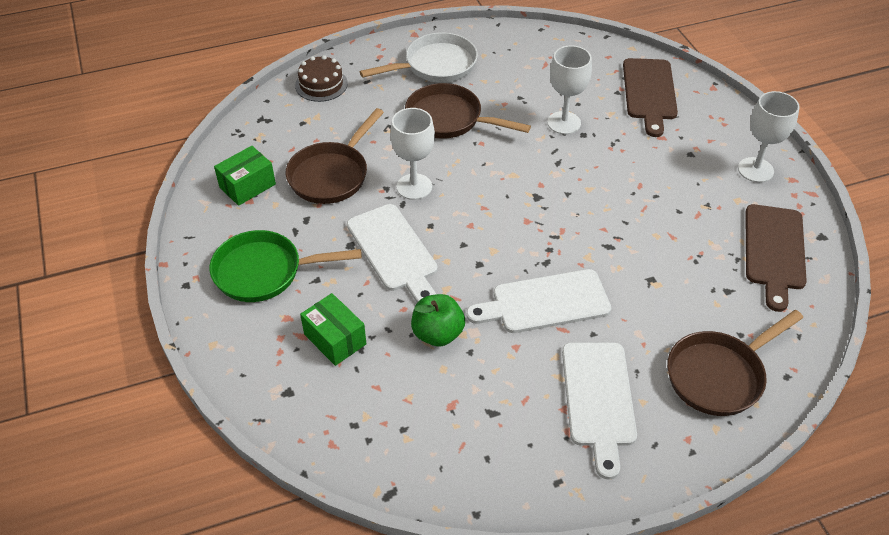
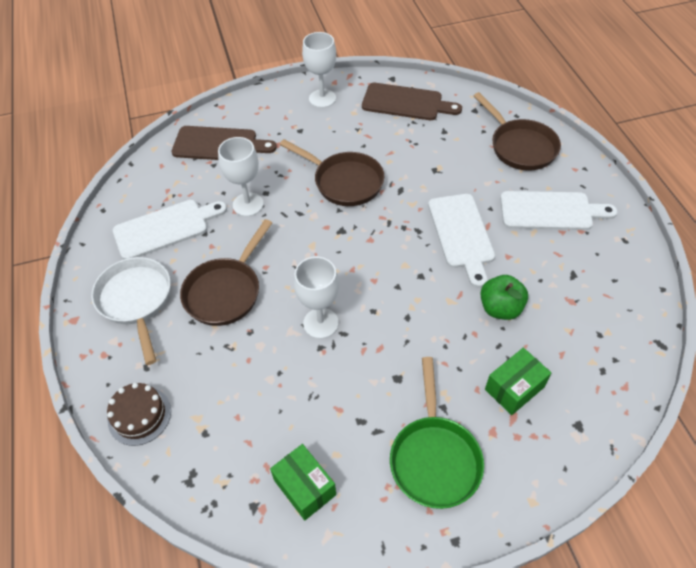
camera: 85 degrees left, 5 degrees up
brown pan [286,108,384,204] -> brown pan moved to [280,139,384,206]
white cutting board [347,204,438,303] -> white cutting board moved to [113,200,227,259]

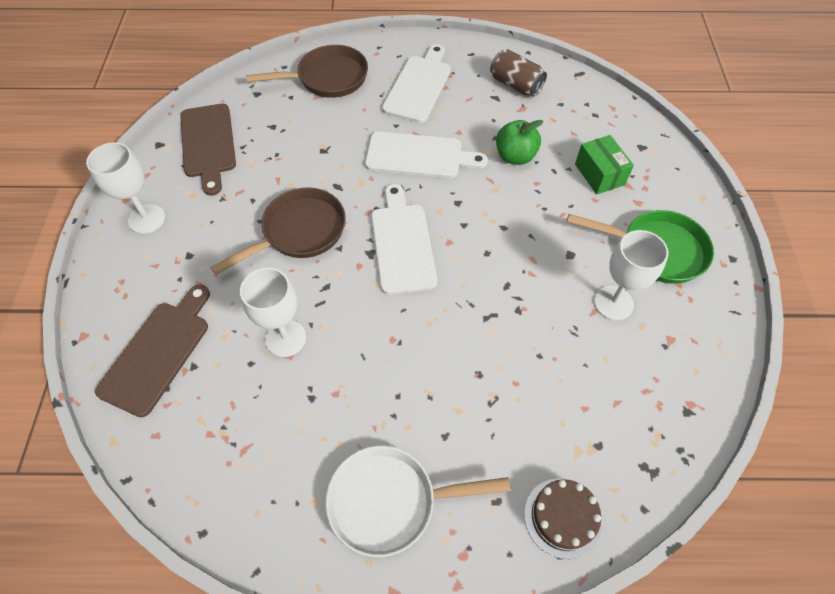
camera: 75 degrees left, 5 degrees up
white cutting board [113,200,227,259] -> white cutting board moved to [371,184,437,295]
brown pan [180,219,272,326] -> none
green box [270,444,336,520] -> none
white goblet [294,257,339,339] -> white goblet moved to [594,230,669,320]
brown cutting board [362,83,462,120] -> brown cutting board turned 135 degrees clockwise [180,104,236,195]
none -> brown can [490,49,547,97]

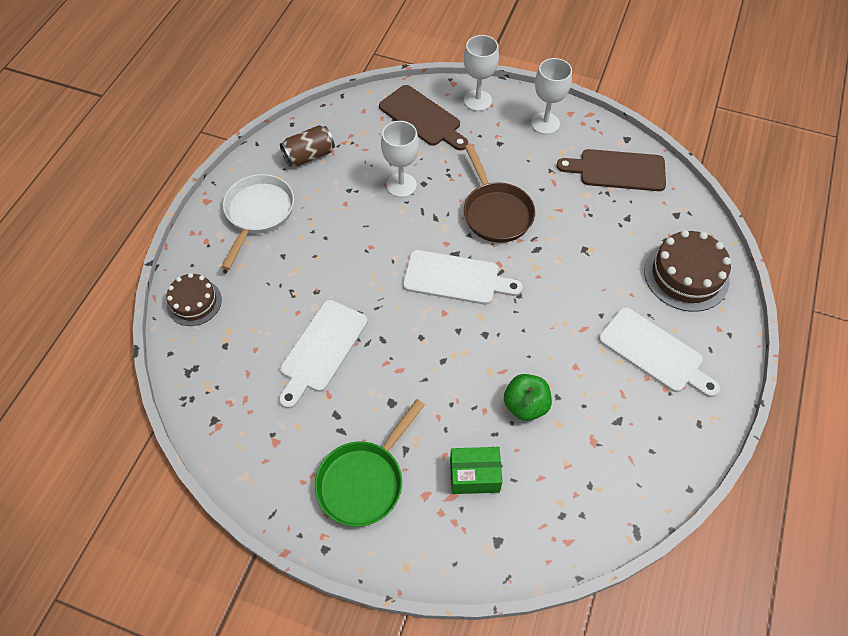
camera: 110 degrees right, 0 degrees up
brown pan [246,45,368,98] -> brown cake [644,230,731,312]
white cutting board [365,132,488,178] -> white cutting board moved to [279,300,368,409]
brown can [490,49,547,97] -> brown can moved to [280,125,335,167]
white goblet [594,230,669,320] -> white goblet moved to [464,35,499,111]

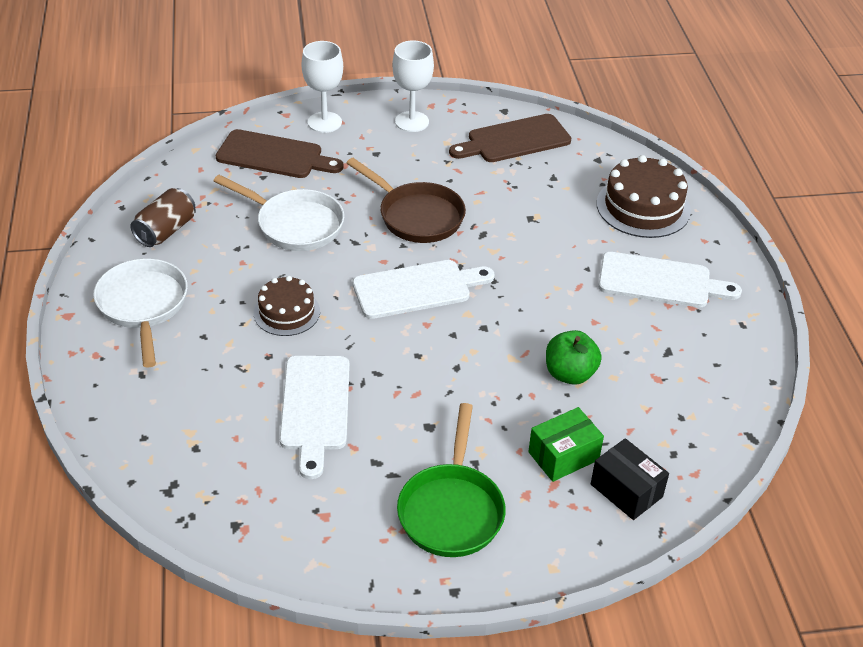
camera: 30 degrees left, 15 degrees down
brown cake [167,273,222,326] -> brown cake moved to [254,276,320,336]
white goblet [381,121,419,197] -> white pan [214,175,344,251]
none -> black box [591,438,669,520]

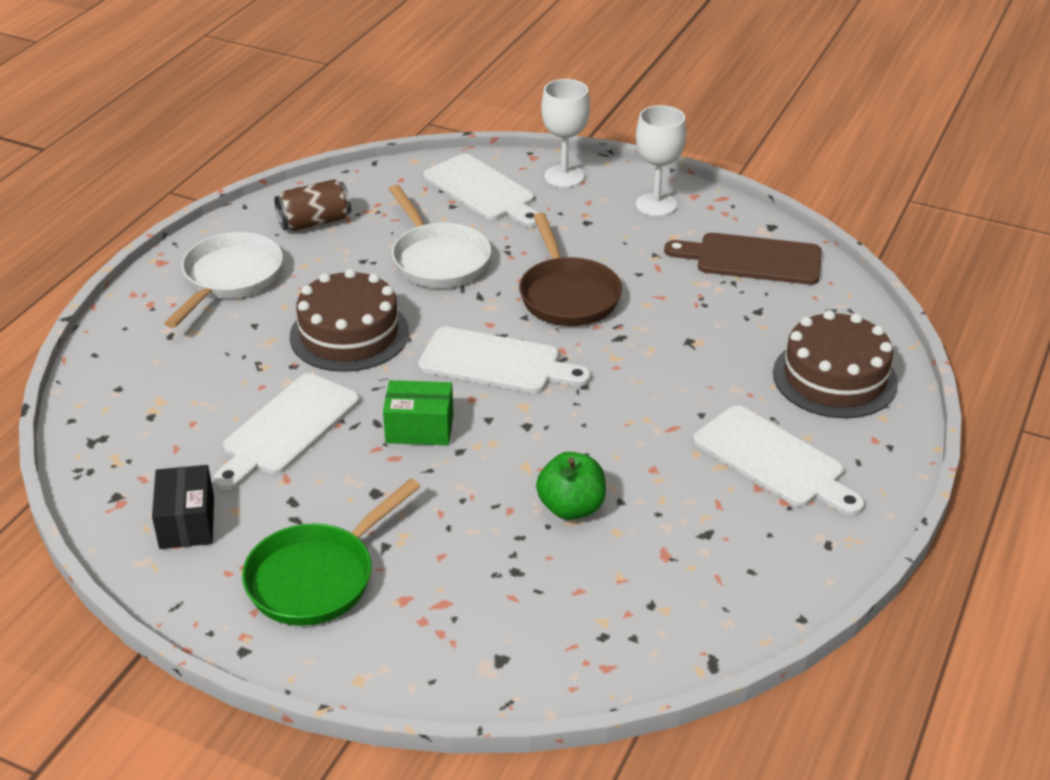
camera: 35 degrees right, 5 degrees down
brown cutting board [215,129,344,178] -> white cutting board [423,154,538,227]
brown cake [254,276,320,336] -> brown cake [290,269,409,372], size x1.57
green box [528,407,604,482] -> green box moved to [383,380,453,445]
black box [591,438,669,520] -> black box moved to [152,465,214,549]

